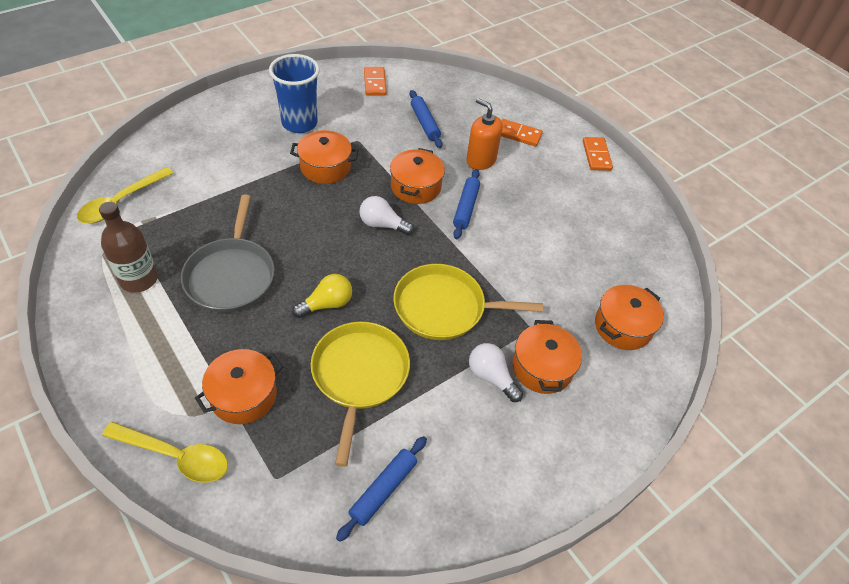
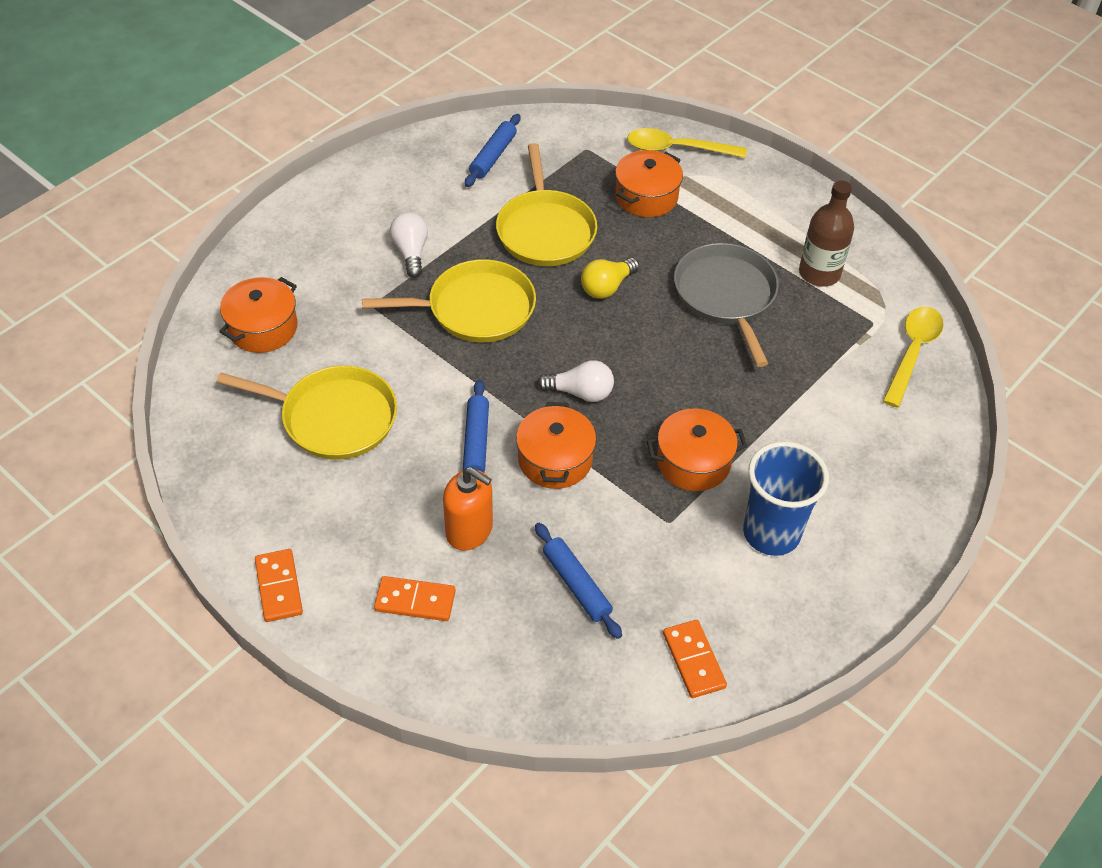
camera: 170 degrees right, 0 degrees up
white light bulb [469,343,523,402] -> white light bulb turned 135 degrees counterclockwise [390,212,428,278]
orange pot [512,320,582,394] -> none
none -> yellow pan [217,366,397,460]

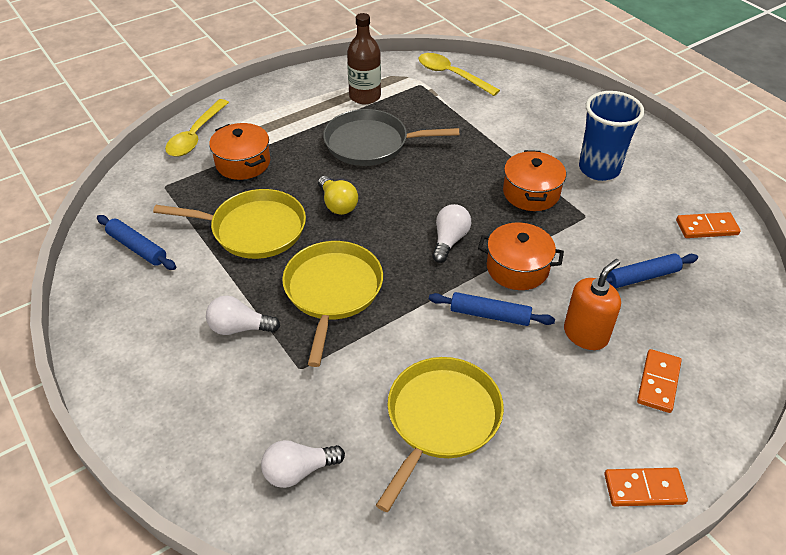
camera: 75 degrees left, 5 degrees down
orange pot [219,277,298,353] -> white light bulb [261,440,345,488]

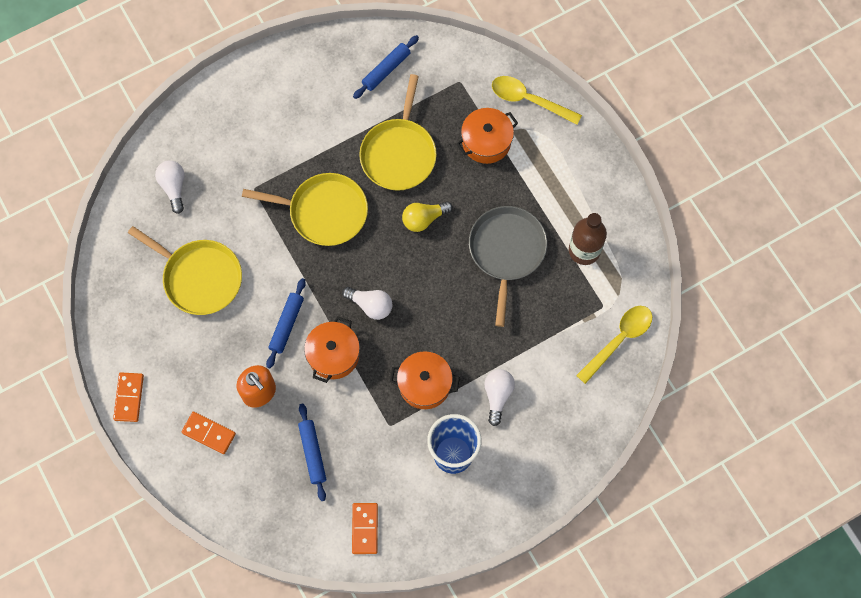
camera: 95 degrees right, 25 degrees up
white light bulb [206,296,280,335] -> white light bulb moved to [484,369,515,426]

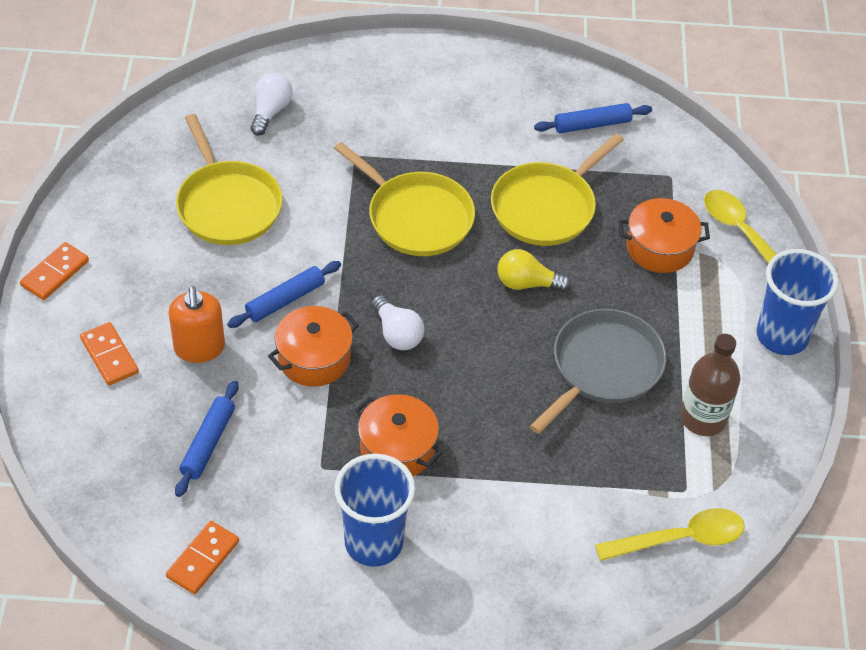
camera: 30 degrees right, 20 degrees down
white light bulb [484,369,515,426] -> none
none -> blue cup [756,249,839,355]

